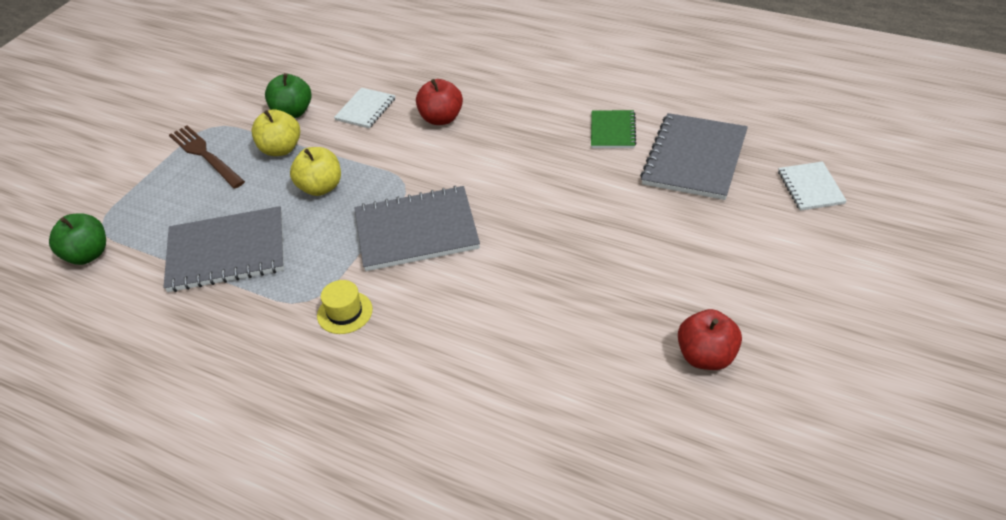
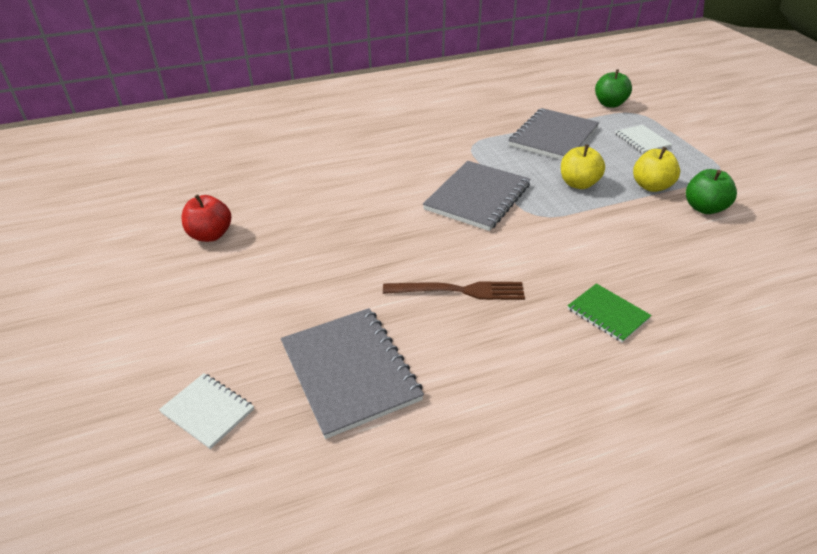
camera: 130 degrees right, 5 degrees down
brown fork [169,126,245,188] -> brown fork moved to [383,282,525,300]
yellow hat [317,280,373,334] -> none
white notebook [334,87,395,128] -> white notebook moved to [615,125,672,154]
red apple [416,79,463,125] -> none
green notebook [591,110,637,148] -> green notebook moved to [567,283,652,343]

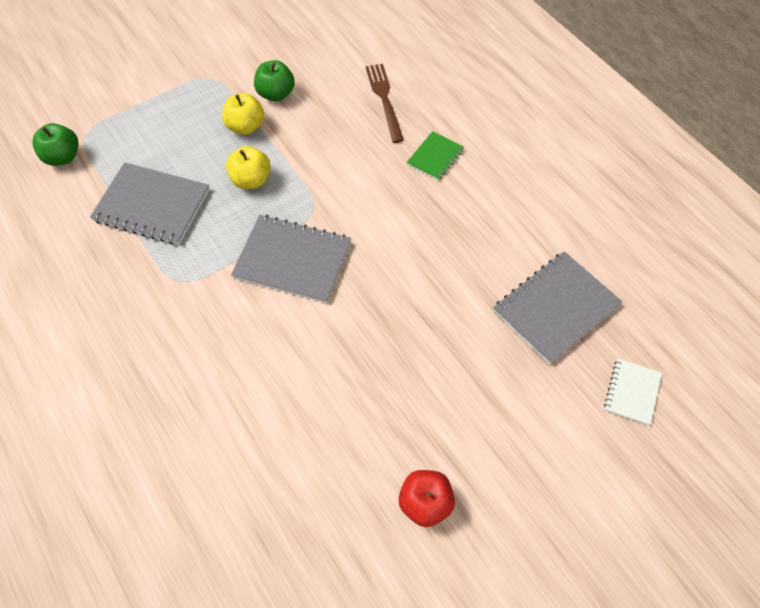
camera: 105 degrees left, 20 degrees up
brown fork [383,282,525,300] -> brown fork moved to [366,64,404,143]
white notebook [615,125,672,154] -> none

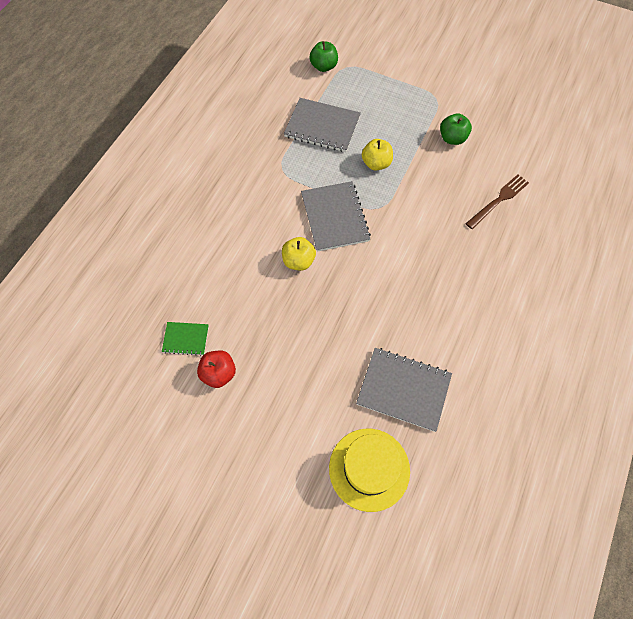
camera: 60 degrees right, 5 degrees up
grey notebook [90,162,210,245] -> grey notebook turned 60 degrees counterclockwise [284,98,361,152]
yellow apple [222,93,264,135] -> yellow apple moved to [282,237,316,271]
green notebook [406,131,464,181] -> green notebook moved to [162,322,209,356]
white notebook [604,358,662,426] -> yellow hat [329,429,410,512]

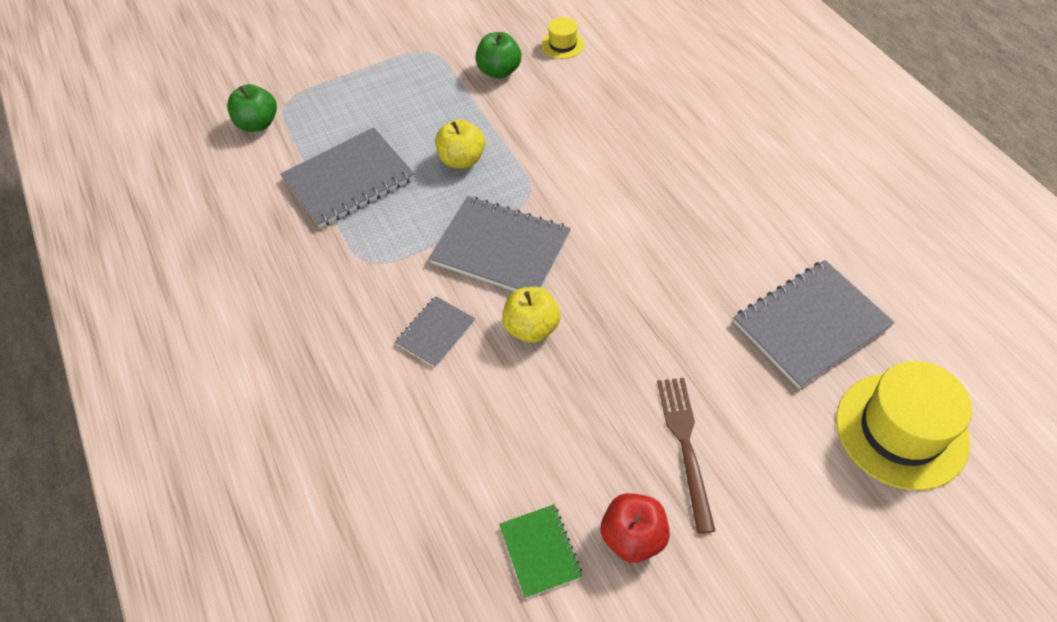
camera: 50 degrees left, 10 degrees down
green notebook [162,322,209,356] -> green notebook turned 60 degrees counterclockwise [499,504,582,598]
brown fork [466,174,529,229] -> brown fork moved to [657,378,715,534]
none -> grey notebook [395,296,475,368]
none -> yellow hat [541,17,585,59]

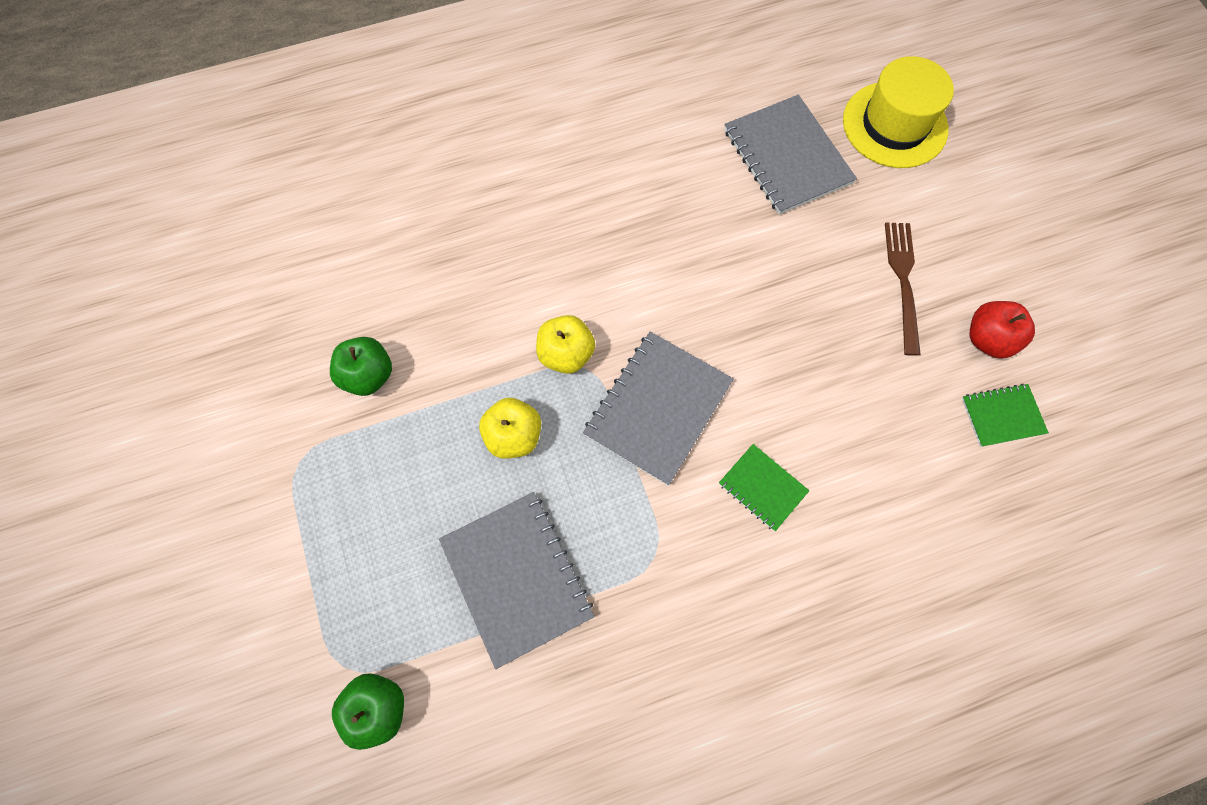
camera: 85 degrees left, 15 degrees up
grey notebook [395,296,475,368] -> green notebook [719,444,809,531]
yellow apple [502,287,560,343] -> yellow apple moved to [536,315,595,374]
yellow hat [541,17,585,59] -> none
brown fork [657,378,715,534] -> brown fork turned 90 degrees clockwise [885,222,921,356]

